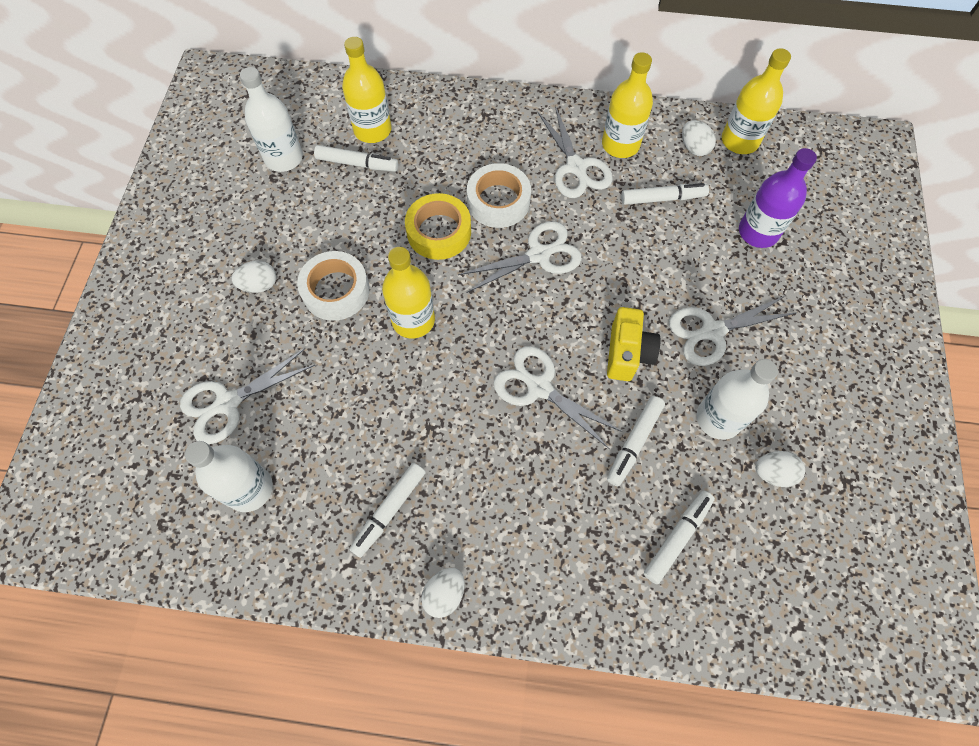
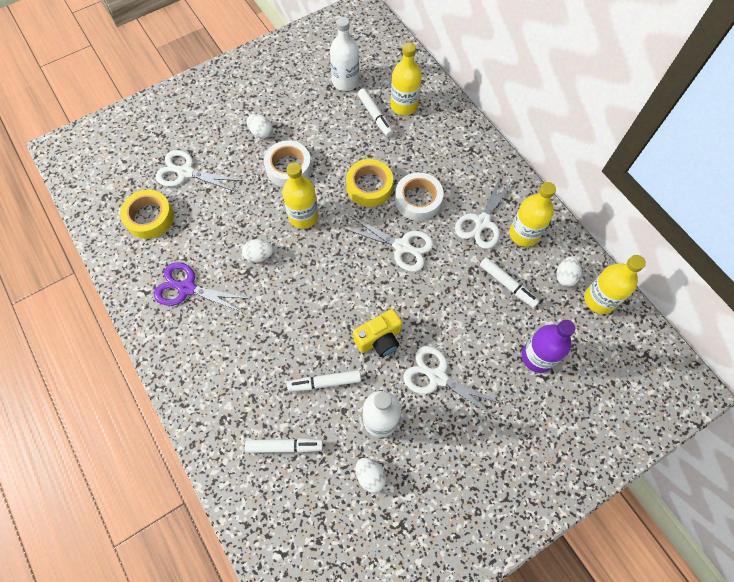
camera: 50 degrees right, 0 degrees up
white bottle [185,441,273,512] -> yellow tape [120,190,174,239]
white marker [349,463,426,558] -> purple scissors [154,262,250,312]
white egg [421,568,465,618] -> white egg moved to [242,239,273,263]
white scissors [493,346,623,449] -> none

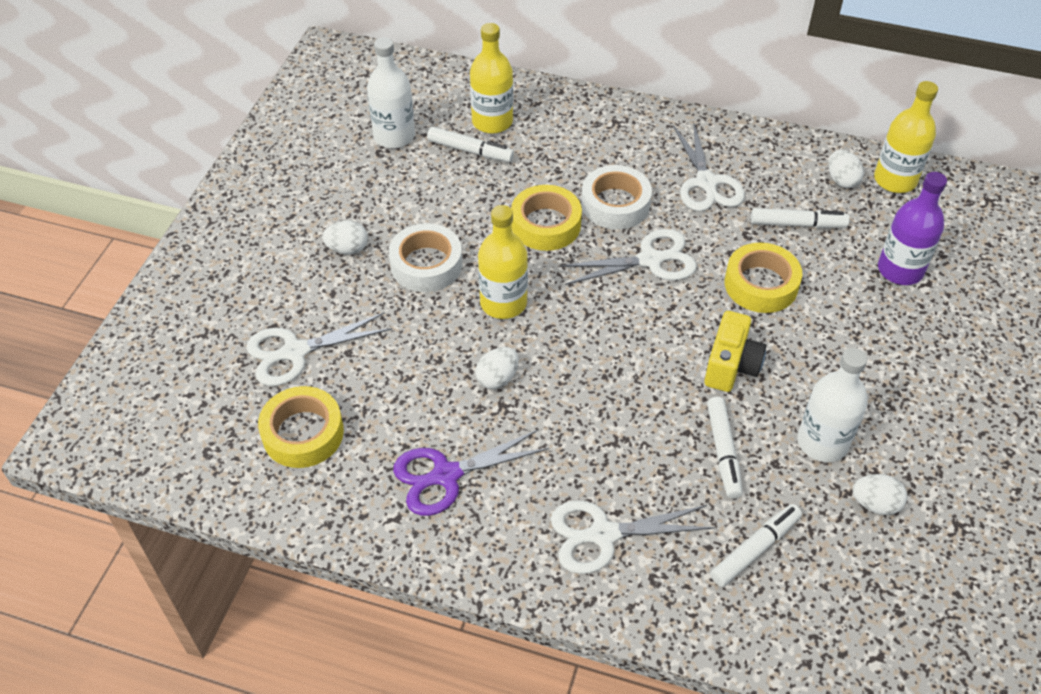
camera: 40 degrees left, 15 degrees down
white marker [287,370,361,392] -> white marker turned 45 degrees counterclockwise [707,397,743,499]
white scissors [403,346,503,418] -> white scissors moved to [550,501,715,574]
yellow bottle [509,182,556,247] -> none
none -> yellow tape [725,243,802,313]

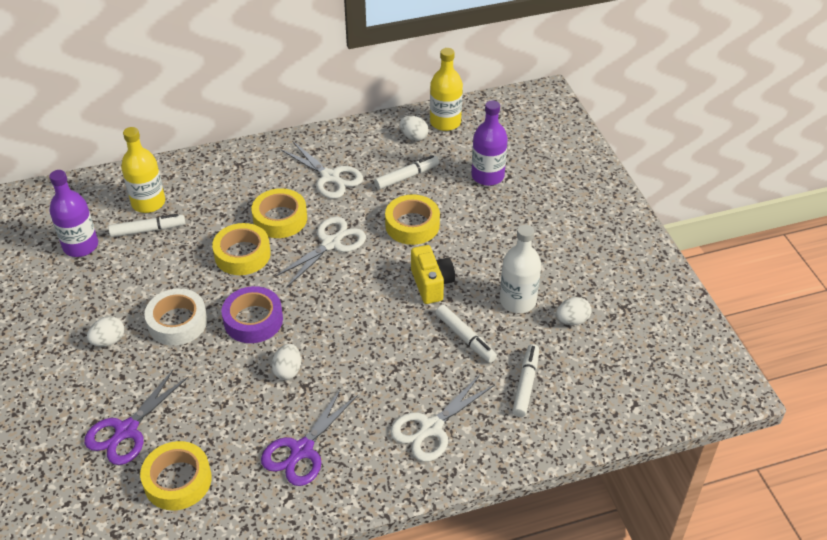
camera: 35 degrees left, 5 degrees down
white scissors [246,312,392,386] -> purple scissors [84,370,188,465]
white bottle [367,37,415,148] -> purple bottle [49,170,98,257]
yellow bottle [478,205,528,319] -> purple tape [222,286,283,343]
white tape [581,165,652,229] -> yellow tape [251,188,307,238]

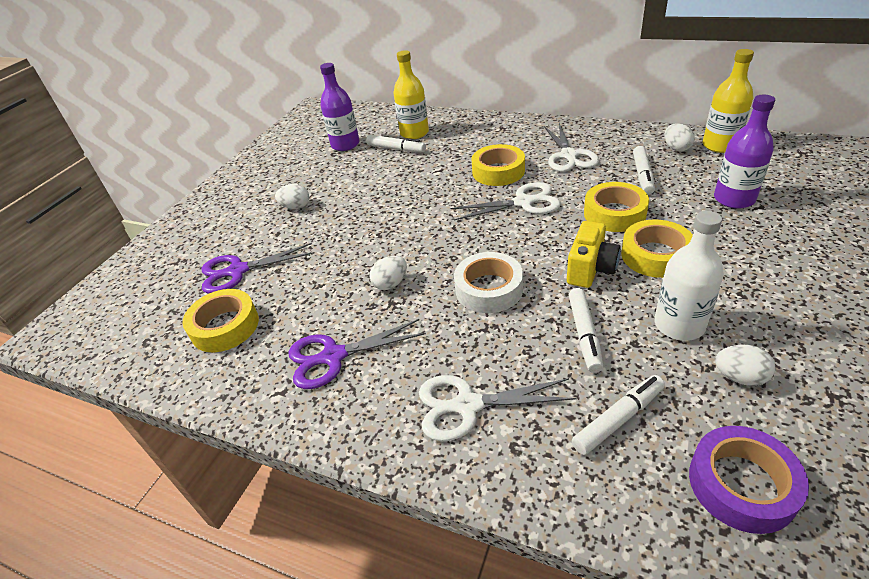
camera: 45 degrees right, 5 degrees down
white tape [144,288,207,346] -> white tape moved to [454,252,523,313]
yellow tape [212,223,271,275] -> yellow tape moved to [621,220,693,278]
purple tape [222,286,283,343] -> purple tape moved to [689,426,809,534]
white marker [374,155,439,190] -> white marker turned 90 degrees clockwise [633,146,655,195]

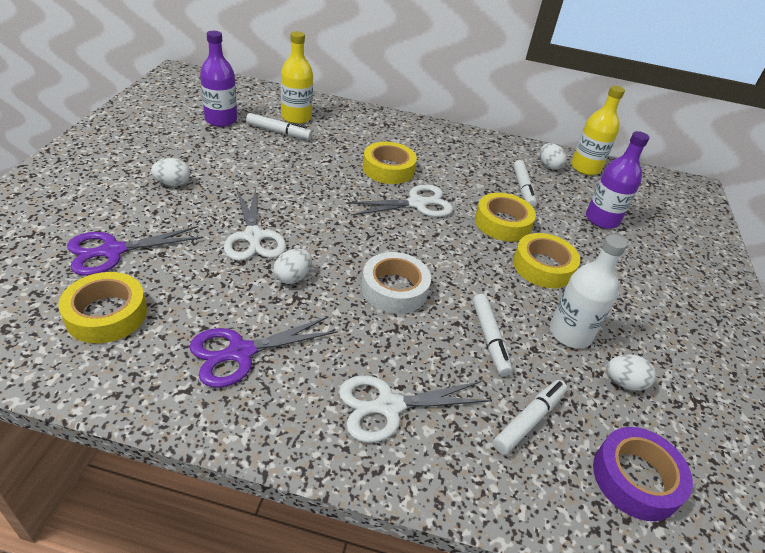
camera: 20 degrees left, 0 degrees up
white scissors [544,123,599,172] -> white scissors moved to [224,188,286,261]
yellow camera [567,221,621,288] -> none

